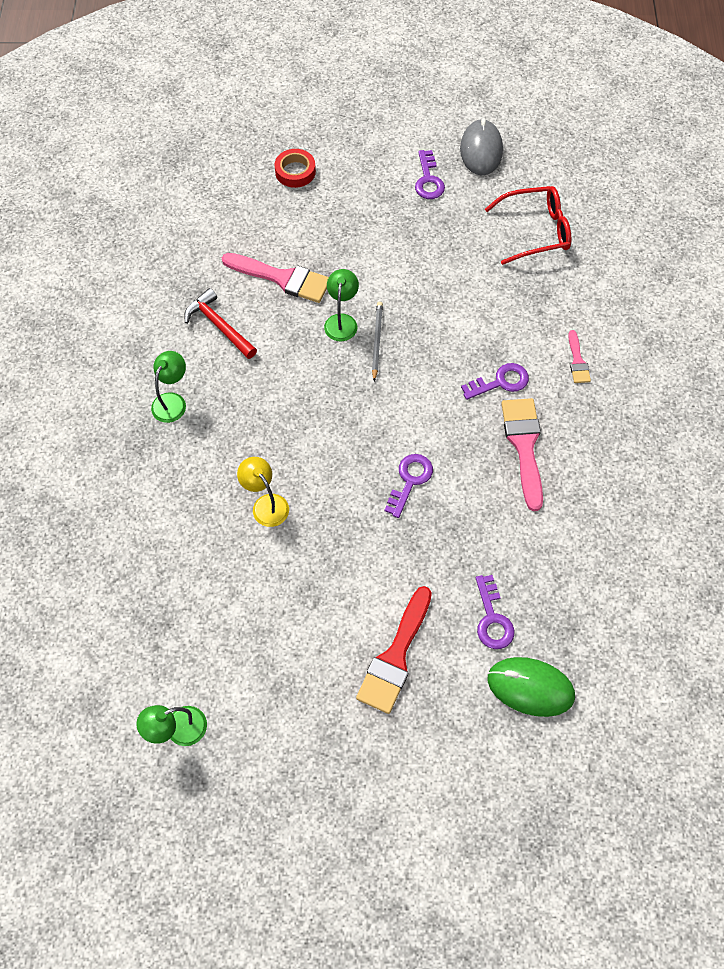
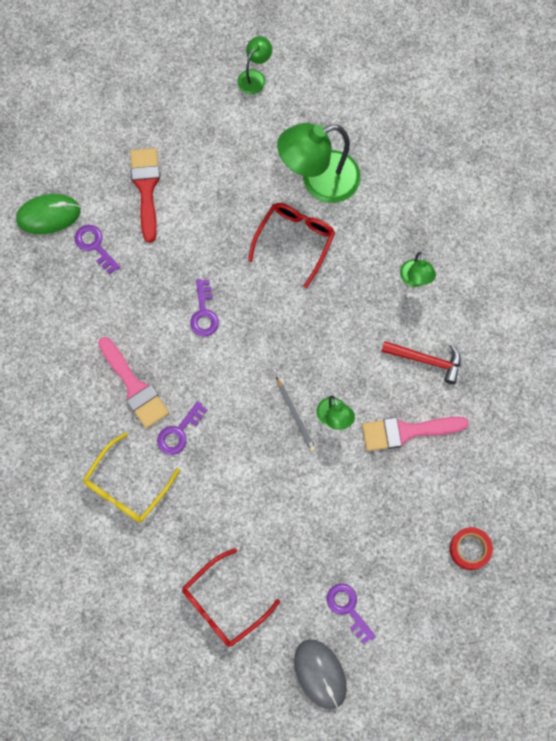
camera: 150 degrees right, 10 degrees up
yellow lamp [237,457,289,527] -> red glasses [248,203,335,288]
pink brush [568,330,591,383] -> yellow glasses [83,432,180,523]
none -> green lamp [277,123,360,203]

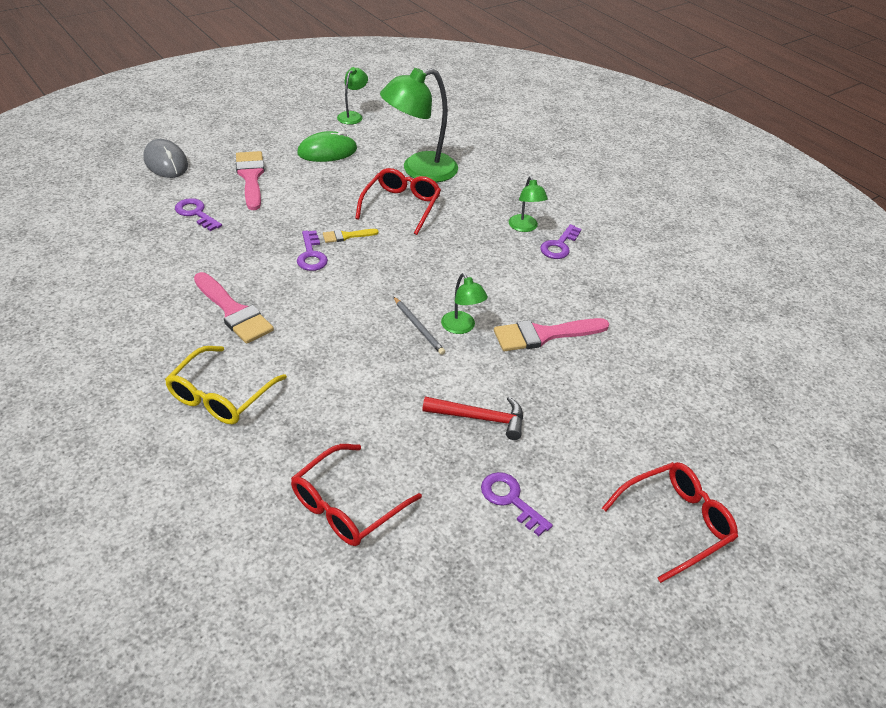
camera: 10 degrees left, 30 degrees down
green mouse [16,194,81,234] -> green mouse moved to [297,131,357,162]
red brush [130,148,160,243] -> pink brush [236,151,265,210]
purple key [157,401,207,455] -> purple key moved to [540,224,581,259]
grey mouse [294,639,347,710] -> grey mouse moved to [143,139,188,178]
red hammer [381,341,461,384] -> red hammer moved to [422,396,523,440]
red tape [450,527,493,570] -> none
none -> yellow brush [323,229,379,243]
none -> red glasses [602,462,738,583]

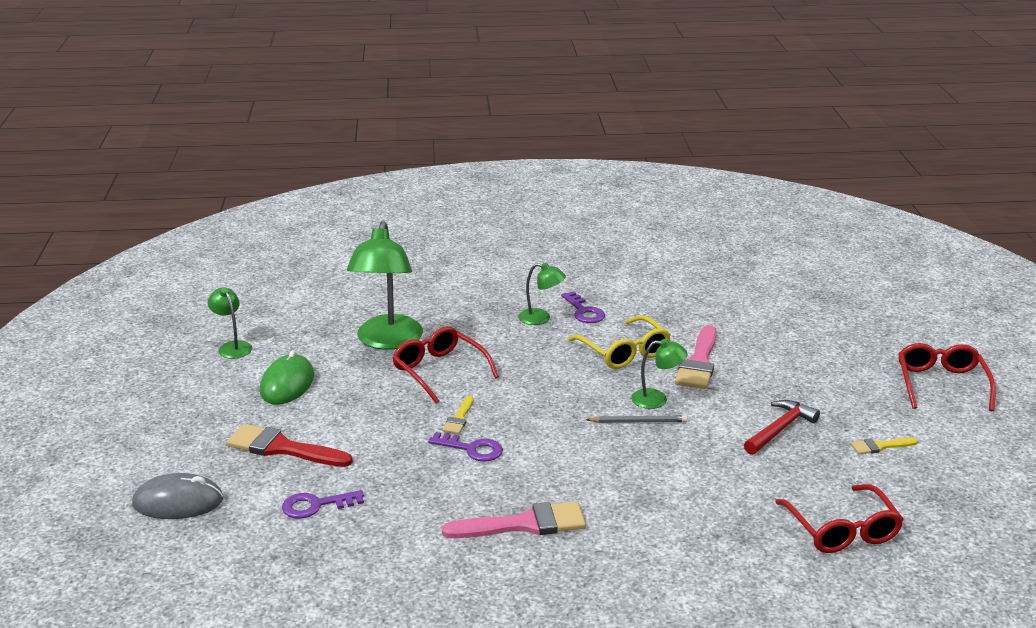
camera: 55 degrees left, 15 degrees down
yellow glasses [165,346,287,424] -> yellow glasses moved to [568,315,671,369]
pink brush [236,151,265,210] -> red brush [226,424,353,467]
purple key [481,472,553,536] -> yellow brush [851,437,918,454]

